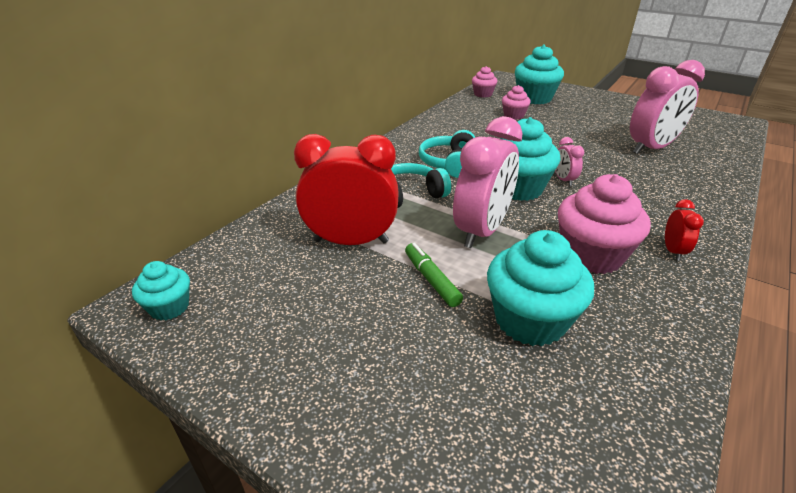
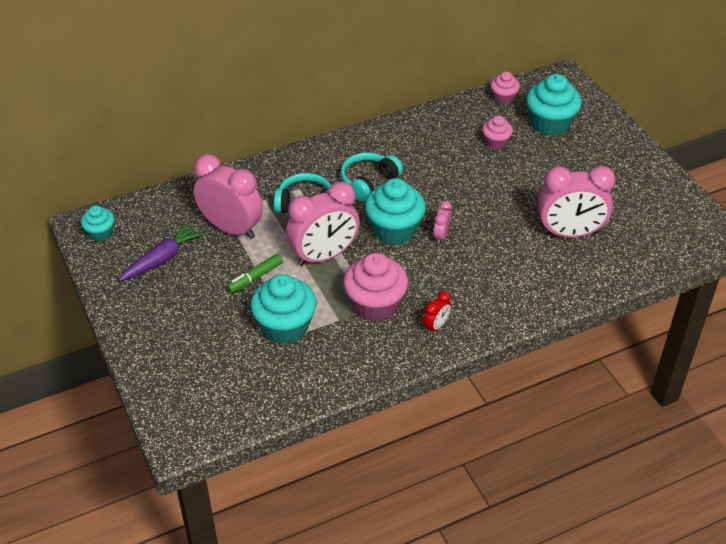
camera: 30 degrees right, 10 degrees up
red clock [294,134,399,245] -> pink clock [193,154,263,239]
green marker [405,243,463,307] -> green marker turned 135 degrees counterclockwise [226,254,283,293]
none -> purple carrot [119,222,204,281]

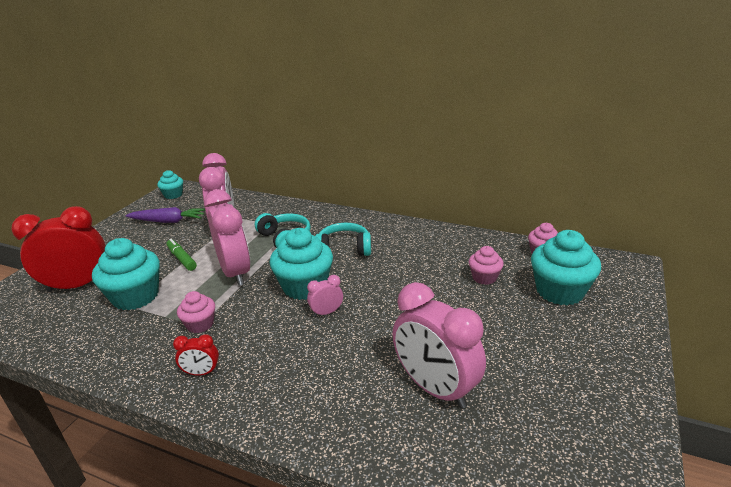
camera: 50 degrees right, 15 degrees down
green marker [226,254,283,293] -> green marker turned 45 degrees clockwise [166,239,197,271]
pink clock [286,182,360,266] -> pink clock turned 135 degrees counterclockwise [204,189,251,286]
pink cupcake [343,253,408,322] -> pink cupcake [177,291,215,333], size x0.55
none -> red clock [11,206,105,292]

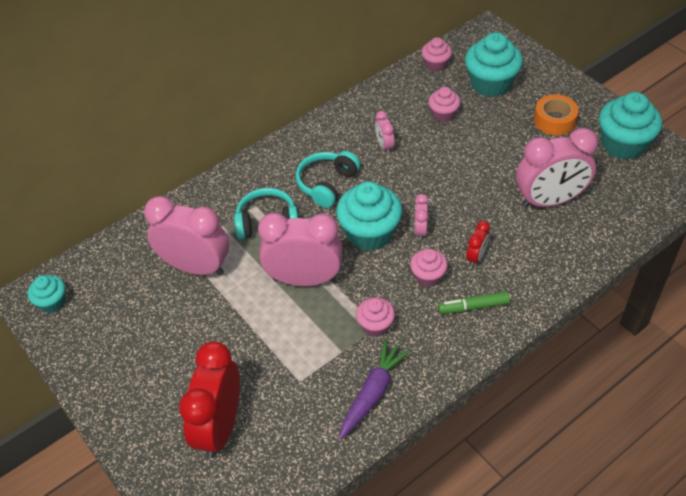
camera: 60 degrees left, 20 degrees up
turquoise cupcake [92,238,160,310] -> turquoise cupcake moved to [599,92,662,160]
purple carrot [125,207,205,223] -> purple carrot moved to [339,340,410,439]
green marker [166,239,197,271] -> green marker moved to [438,291,510,314]
red clock [173,334,219,376] -> red clock moved to [466,221,490,267]
none -> pink clock [375,111,395,154]
none -> pink cupcake [410,249,448,287]
none -> orange tape [534,95,579,136]

